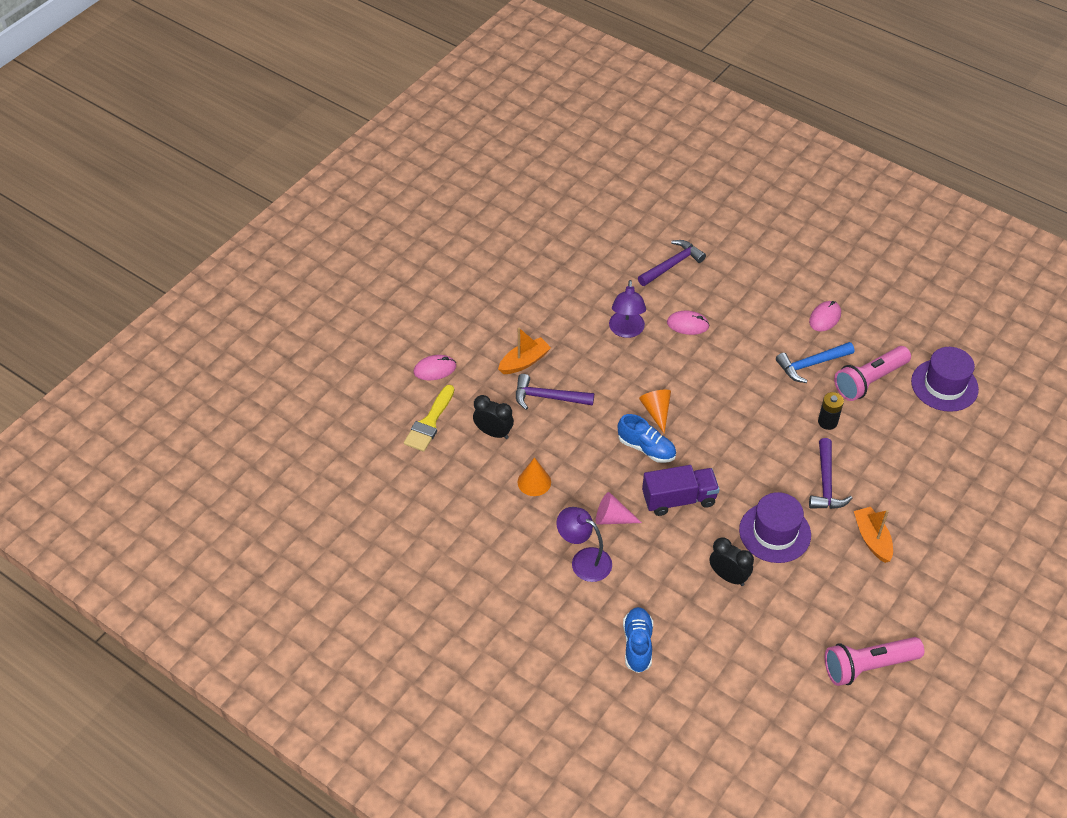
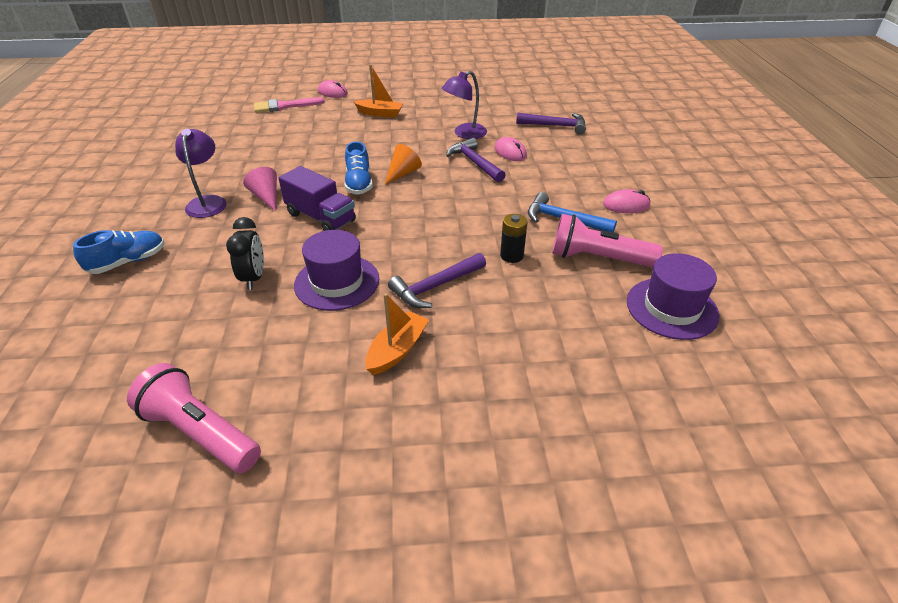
camera: 50 degrees right, 10 degrees down
yellow brush [404,385,454,452] -> pink brush [254,97,325,113]
black clock [473,395,514,439] -> none
purple hammer [516,374,594,410] -> purple hammer moved to [446,138,506,183]
orange cone [517,457,551,496] -> none

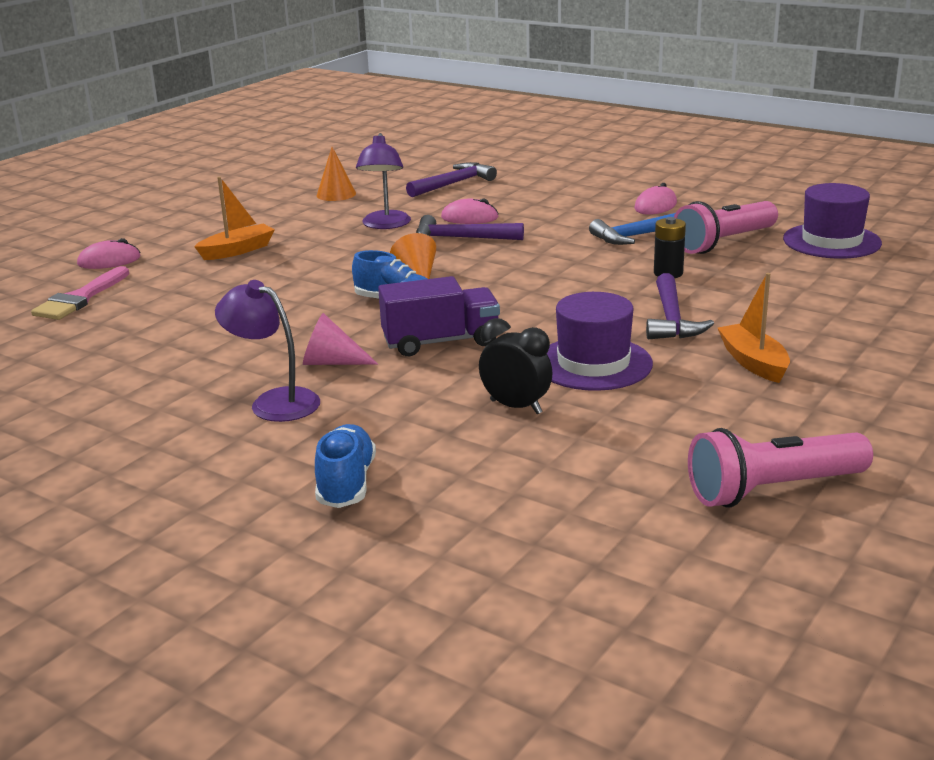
camera: 50 degrees left, 15 degrees down
none -> orange cone [317,147,356,201]

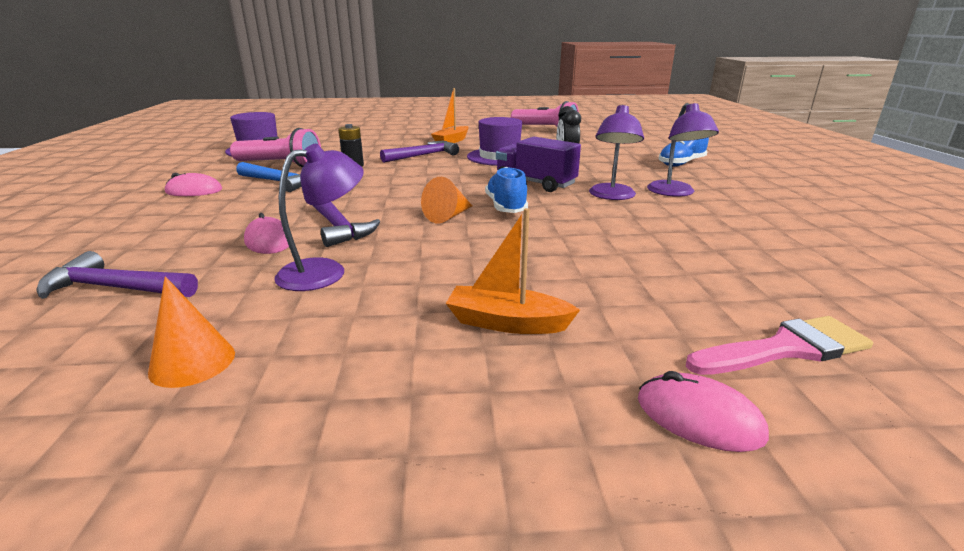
camera: 130 degrees left, 0 degrees up
pink cone [303,313,378,365] -> purple lamp [589,105,644,200]

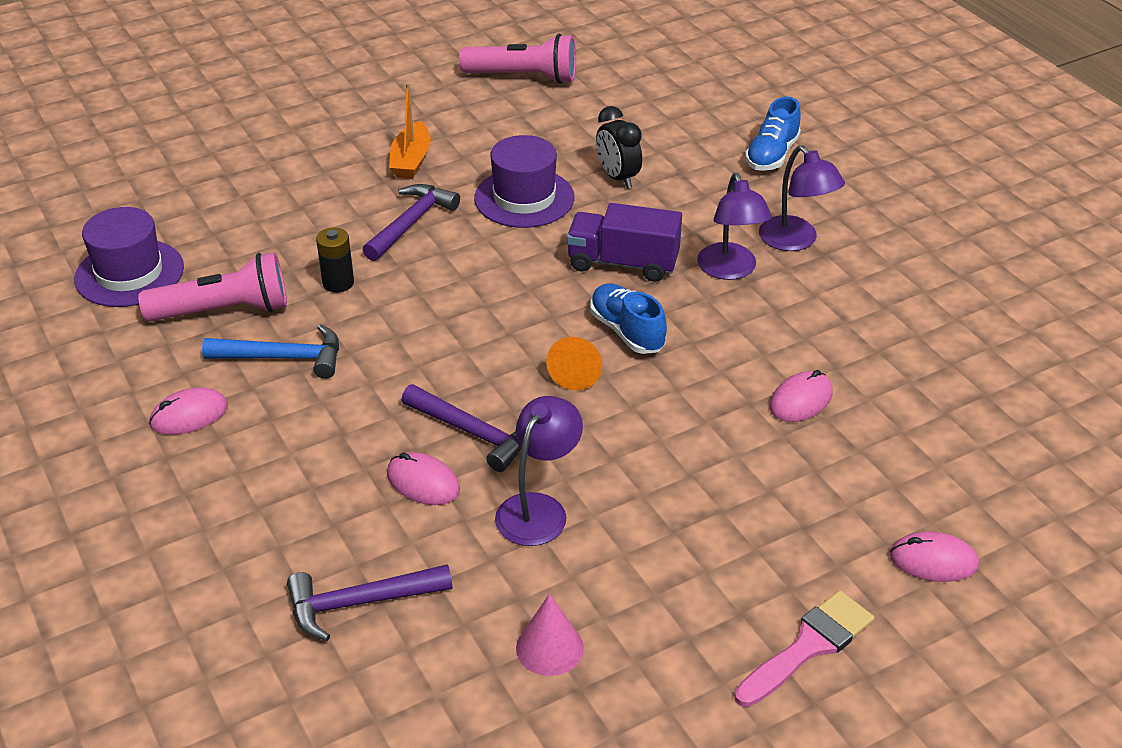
camera: 25 degrees left, 15 degrees up
orange cone [148,276,235,388] -> pink cone [516,594,584,676]
orange boat [446,208,580,334] -> none
pink brush [686,316,873,375] -> pink brush moved to [734,591,874,707]
none -> pink mouse [769,370,833,422]

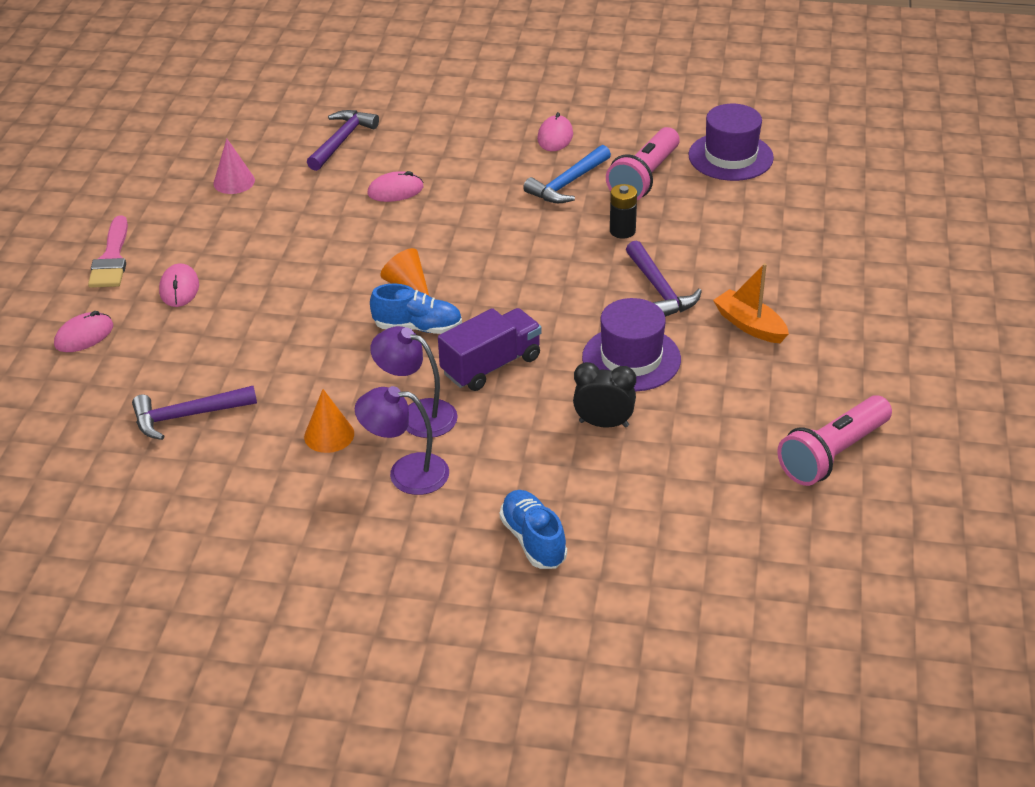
camera: 130 degrees right, 0 degrees up
purple hammer [402,384,521,472] -> purple hammer moved to [132,386,257,440]
purple lamp [495,396,583,546] -> none
pink mouse [769,370,833,422] -> pink mouse moved to [159,264,199,307]
none -> orange cone [304,389,354,453]

